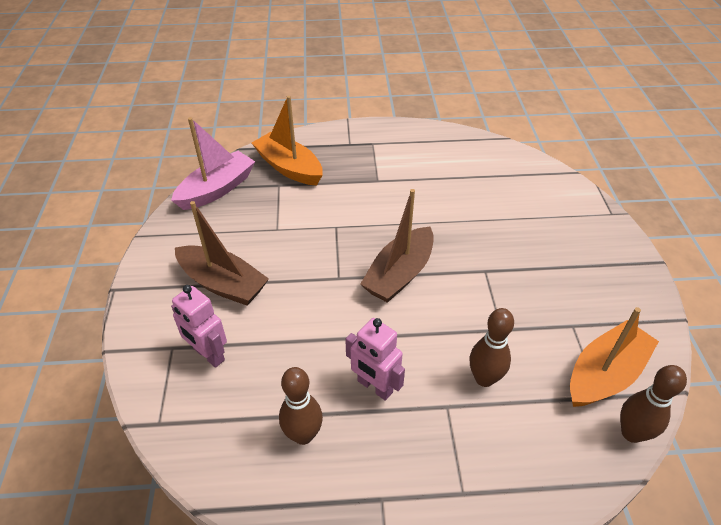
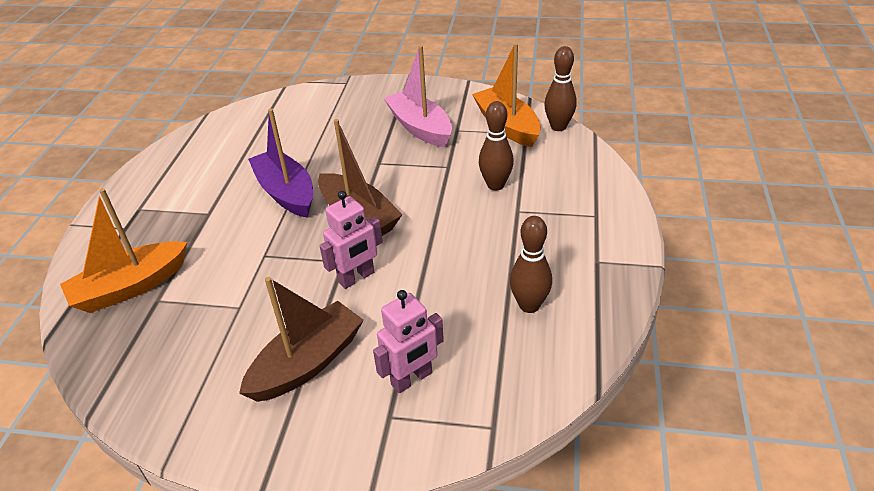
camera: 75 degrees left, 5 degrees down
pink boat [171,117,255,210] -> pink boat moved to [384,45,452,147]
pink robot [345,318,405,401] -> pink robot moved to [320,191,383,289]
none -> purple boat [248,108,313,218]

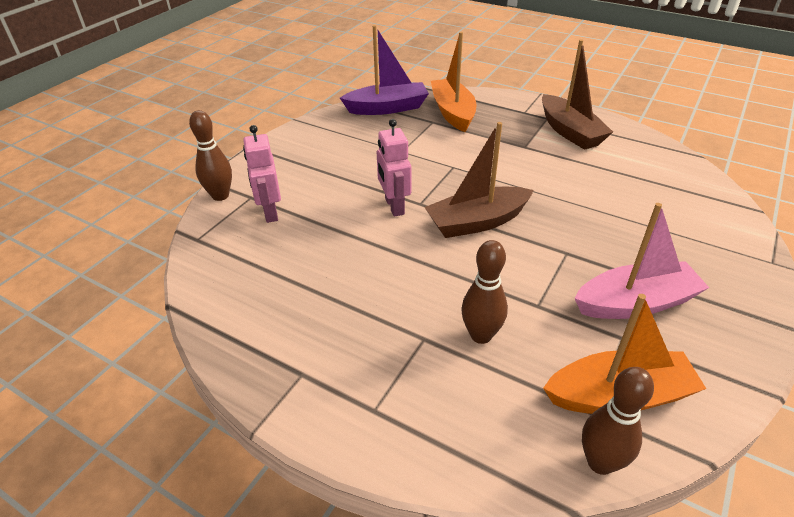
camera: 110 degrees right, 0 degrees up
brown boat [239,277,364,402] -> brown boat moved to [542,39,613,150]
purple boat [248,108,313,218] -> purple boat moved to [340,25,429,115]
brown bowling pin [510,216,552,313] -> brown bowling pin moved to [189,110,232,201]

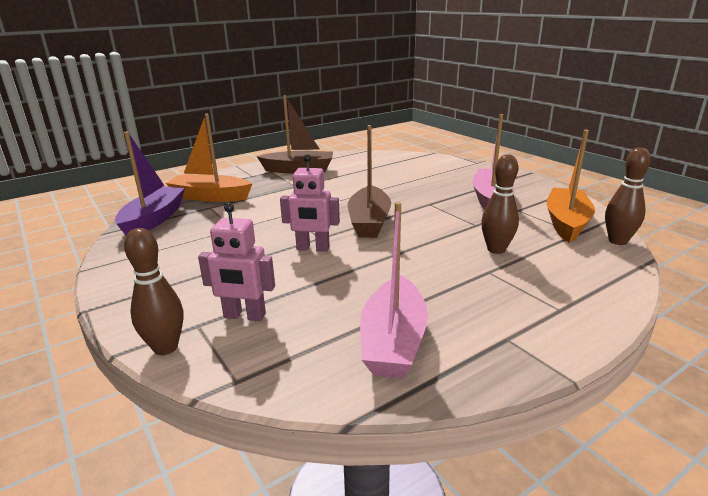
camera: 65 degrees left, 15 degrees down
none -> pink boat [360,202,428,378]

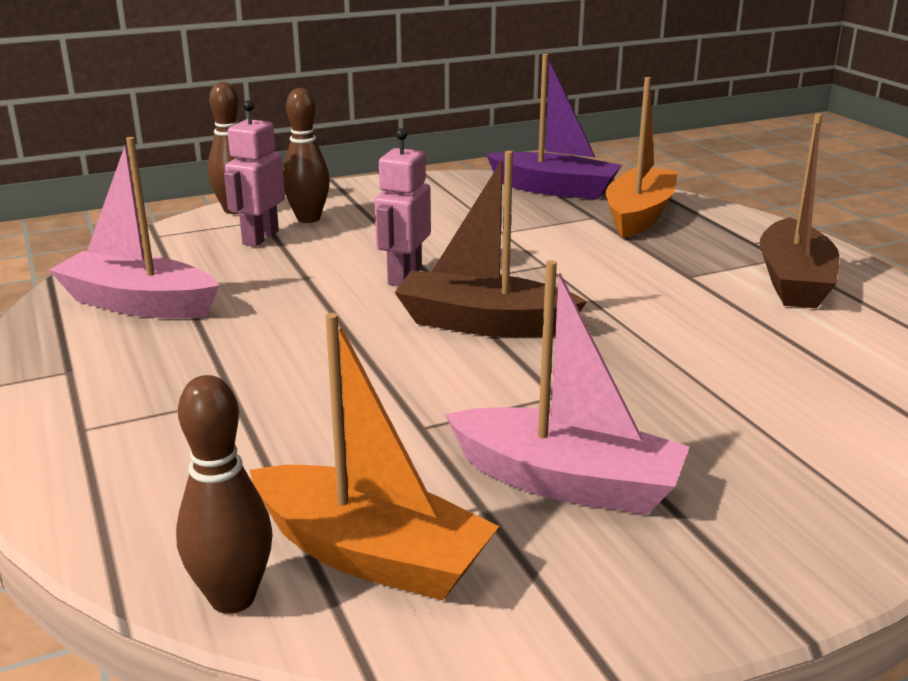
camera: 100 degrees right, 0 degrees up
brown bowling pin [481,154,519,254] -> brown bowling pin moved to [283,88,330,223]

